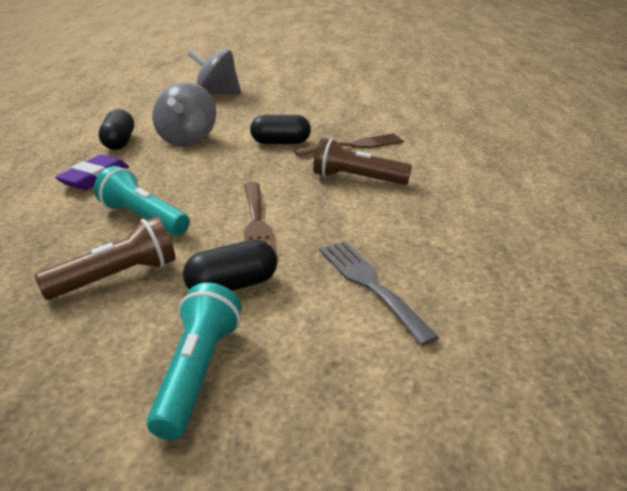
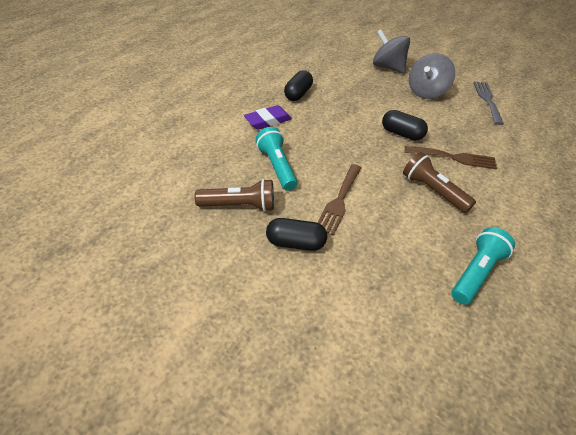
camera: 30 degrees right, 15 degrees up
turquoise flashlight [147,283,242,440] -> turquoise flashlight moved to [451,227,515,305]
grey spinning top [152,82,216,146] -> grey spinning top moved to [409,53,455,99]
grey fork [319,241,439,346] -> grey fork moved to [473,81,504,125]

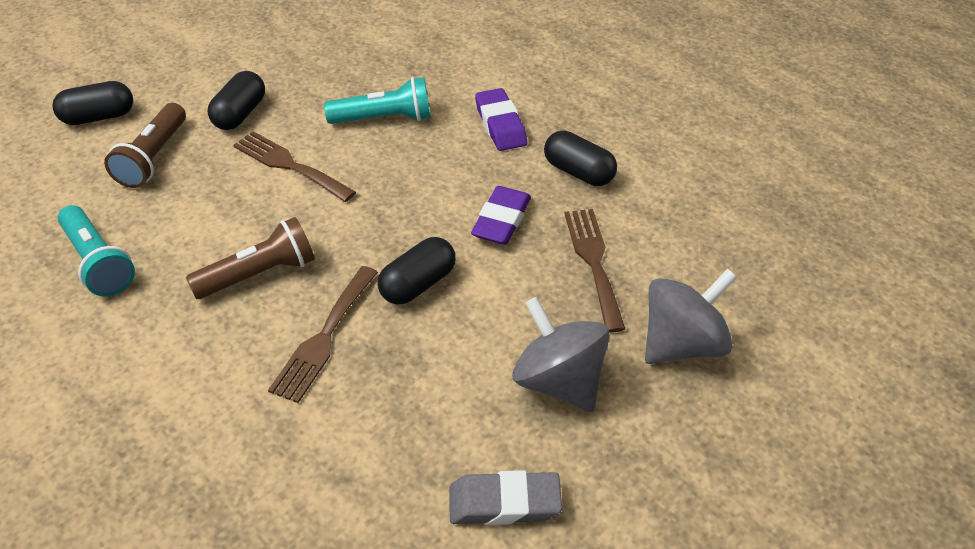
camera: 105 degrees right, 0 degrees up
brown flashlight [194,179,274,212] -> brown flashlight moved to [104,103,186,188]
grey fork [473,81,504,125] -> grey eraser [449,470,562,525]
none -> black capsule [52,81,133,125]
none -> purple eraser [471,186,531,245]
none -> brown fork [564,209,625,332]

